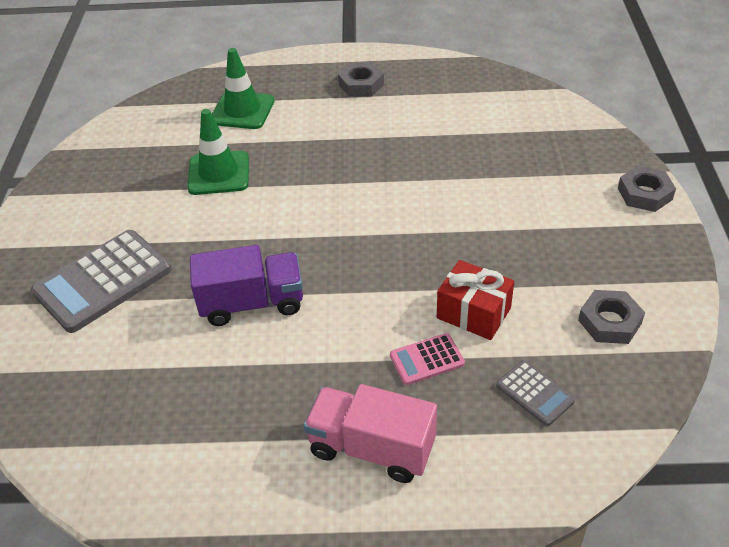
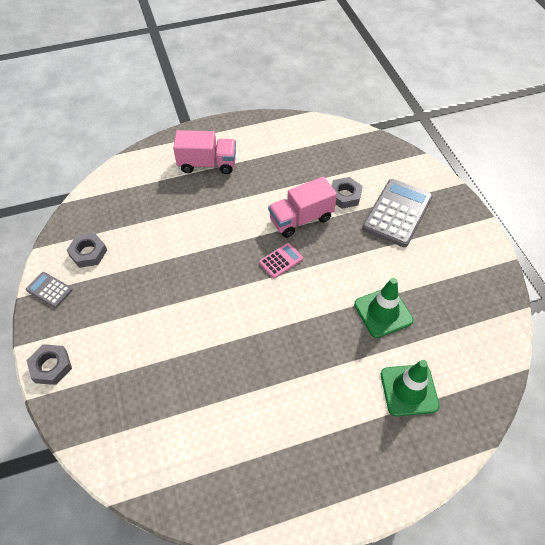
camera: 160 degrees right, 10 degrees up
purple truck [190,245,303,326] -> pink truck [268,177,337,238]
grey nut [338,63,384,96] -> grey nut moved to [332,177,363,209]
pink calculator [390,333,465,385] -> pink calculator moved to [259,243,303,278]
red gift [437,260,514,340] -> none
grey calculator [496,360,575,426] -> grey calculator moved to [26,272,73,308]

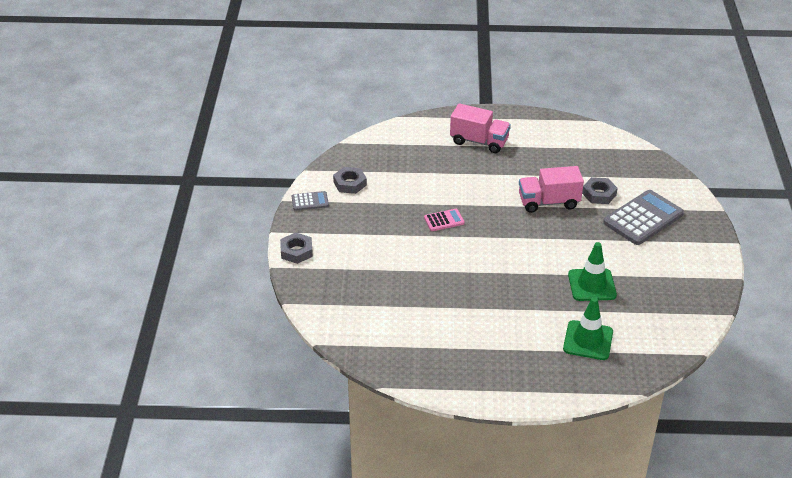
camera: 20 degrees right, 15 degrees down
grey calculator [26,272,73,308] -> grey calculator turned 120 degrees clockwise [292,191,329,211]
pink calculator [259,243,303,278] -> pink calculator moved to [424,209,465,231]

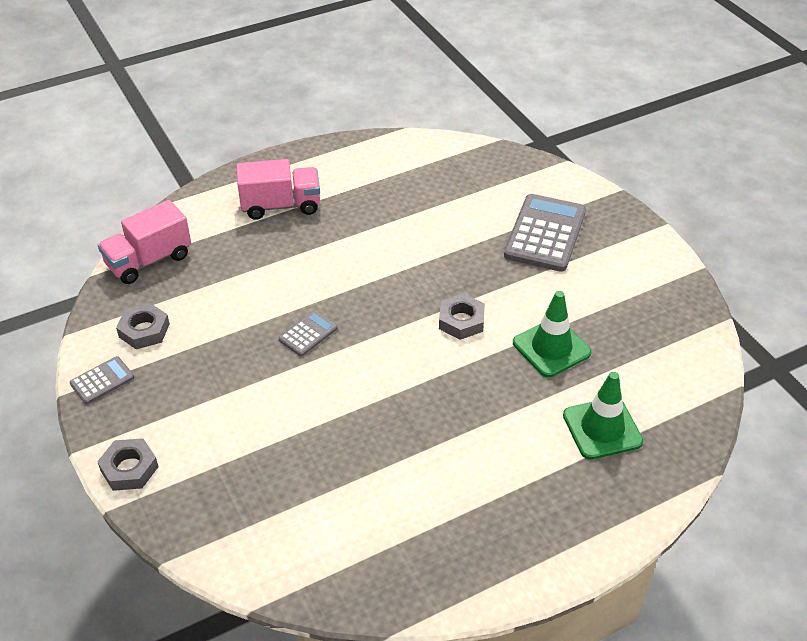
camera: 30 degrees left, 5 degrees up
pink calculator [424,209,465,231] -> grey calculator [279,311,338,356]
pink truck [519,166,584,213] -> pink truck moved to [98,200,191,284]
grey nut [582,177,618,204] -> grey nut moved to [439,293,485,340]

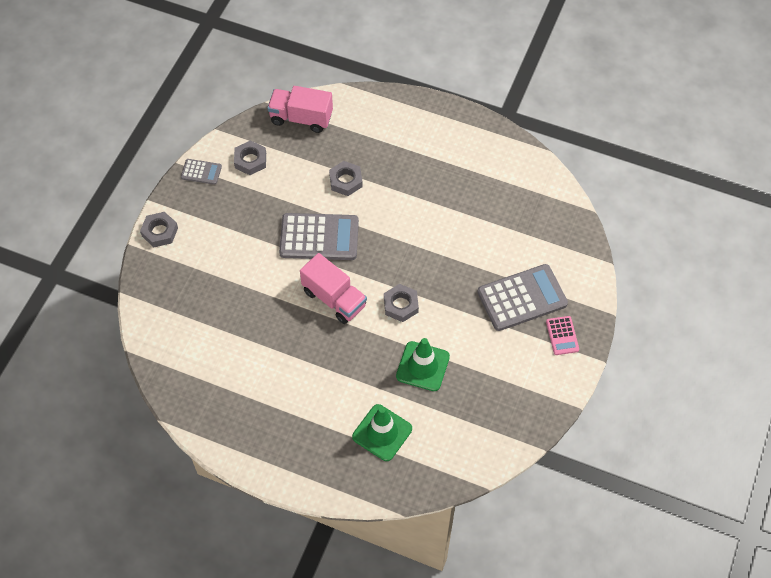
camera: 50 degrees right, 15 degrees up
pink truck [236,159,320,220] -> pink truck moved to [300,253,367,324]
grey calculator [279,311,338,356] -> grey calculator [279,213,359,260], size x2.02
none -> grey nut [329,161,363,196]
none -> pink calculator [546,316,579,355]

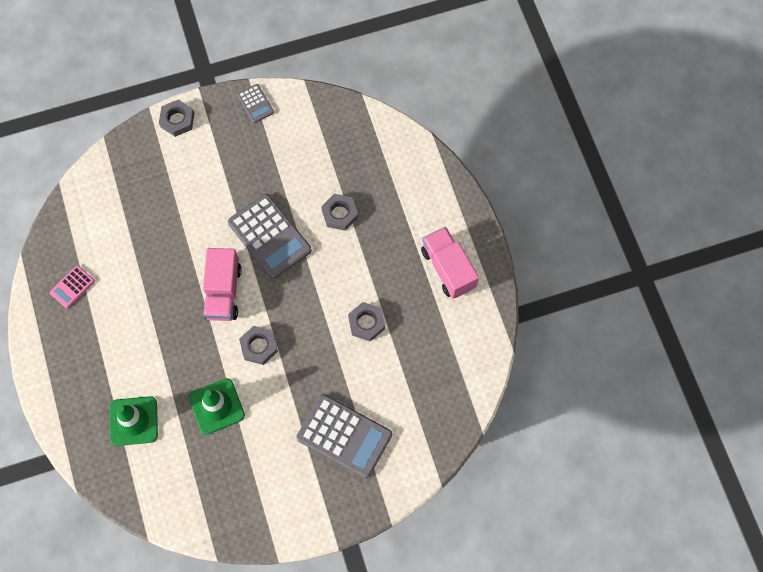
camera: 50 degrees right, 10 degrees up
grey nut [234,140,266,175] -> grey nut moved to [348,302,385,342]
pink truck [267,86,333,133] -> pink truck moved to [421,227,479,299]
pink calculator [546,316,579,355] -> pink calculator moved to [50,265,95,308]

